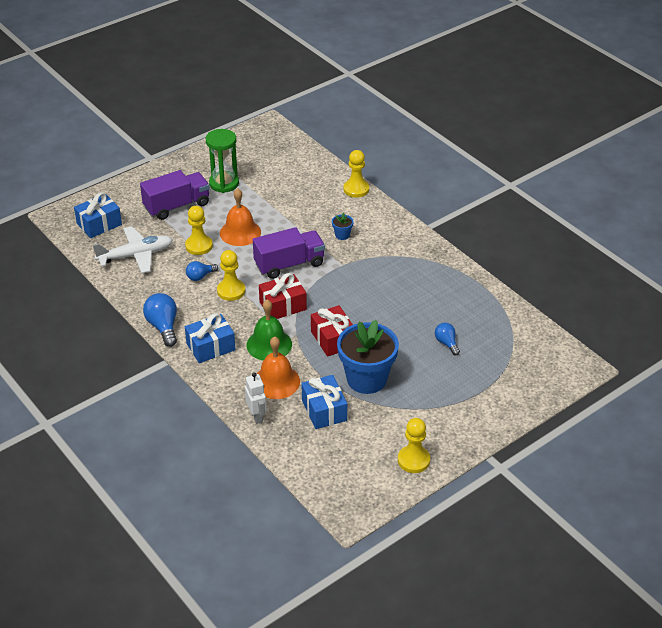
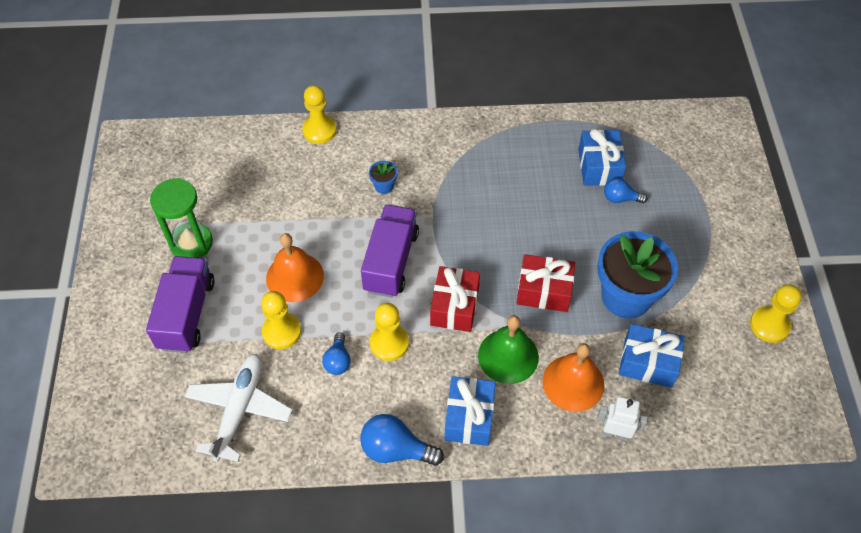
camera: 55 degrees left, 15 degrees up
blue gift [74,192,122,238] -> blue gift moved to [578,129,626,186]

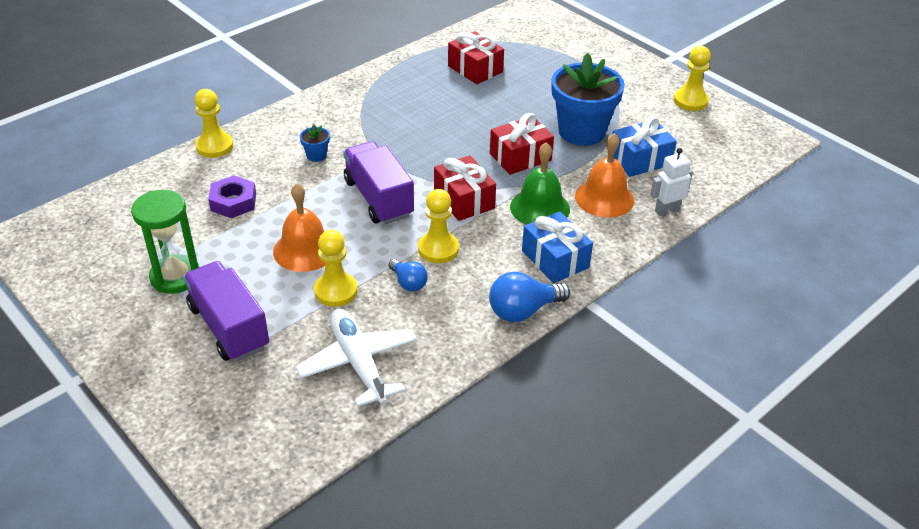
camera: 40 degrees left, 15 degrees down
blue gift [578,129,626,186] -> red gift [448,31,504,84]
blue light bulb [604,178,647,203] -> none
none -> purple nut [208,175,256,218]

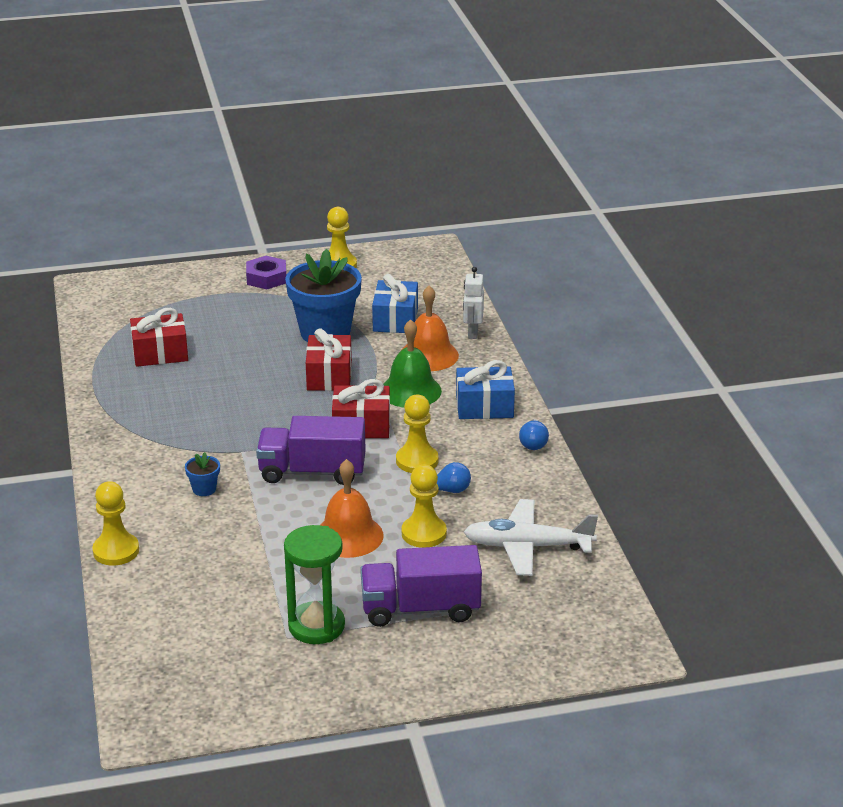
camera: 60 degrees left, 10 degrees down
purple nut [208,175,256,218] -> purple nut moved to [246,256,286,289]
blue light bulb [489,272,570,322] -> blue light bulb [519,419,549,450], size x0.62

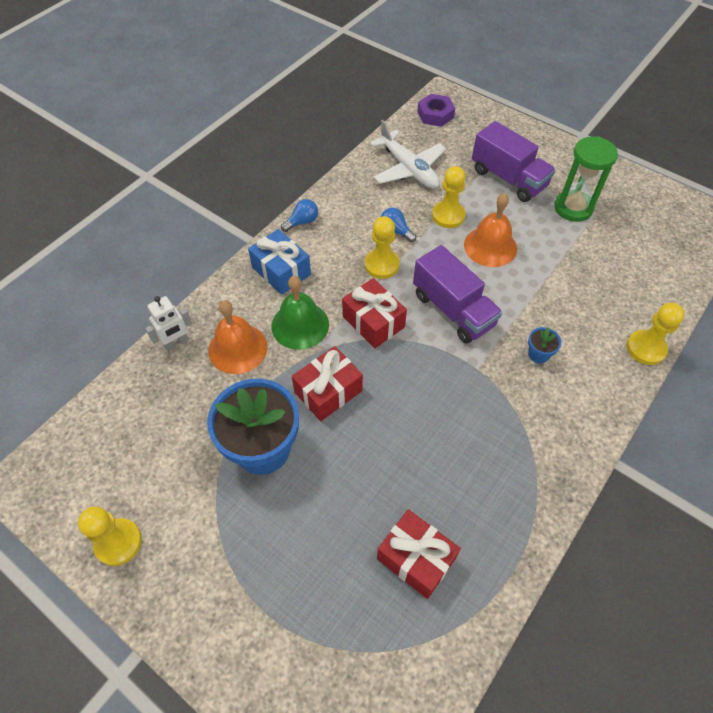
camera: 130 degrees left, 25 degrees up
purple nut [246,256,286,289] -> purple nut moved to [417,94,455,127]
blue gift [372,274,418,333] -> none

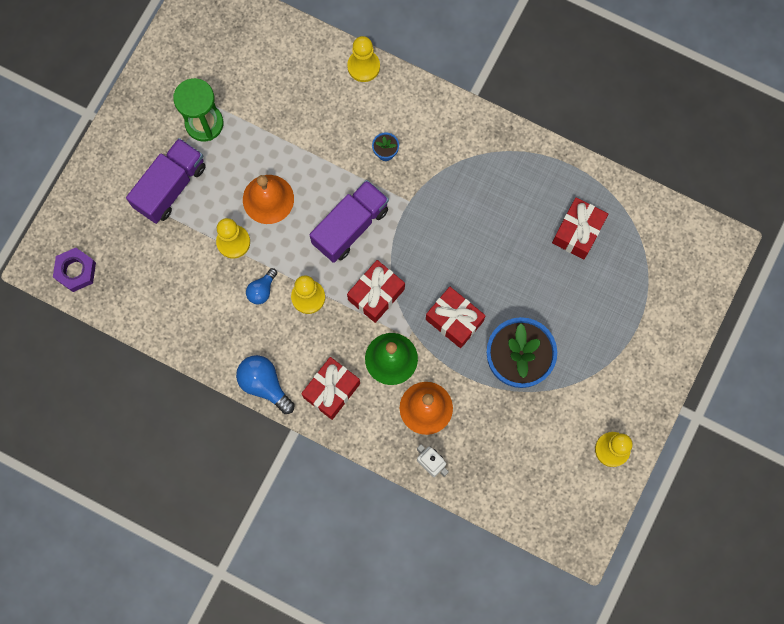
camera: 100 degrees left, 20 degrees up
blue gift [248,229,311,295] -> red gift [301,357,360,420]
blue light bulb [281,199,318,232] -> blue light bulb [236,355,295,414], size x1.62
white plane [370,120,446,189] -> none

